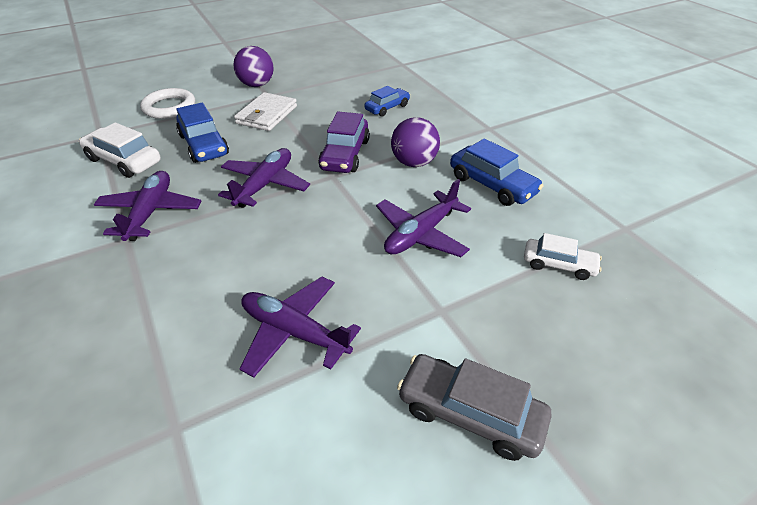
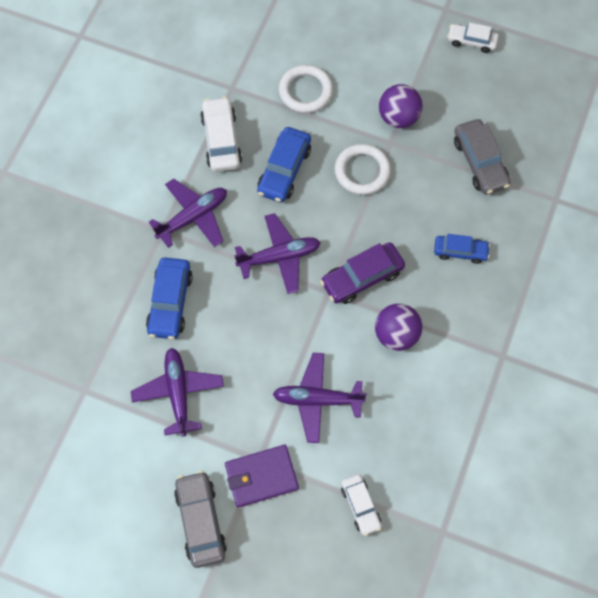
camera: 50 degrees right, 25 degrees up
white wallet [234,92,297,131] -> white ring [335,144,391,195]
blue car [450,139,544,206] -> blue car moved to [146,257,193,339]
none -> purple wallet [225,445,299,508]
none -> white car [447,23,499,53]
none -> grey car [454,119,510,195]

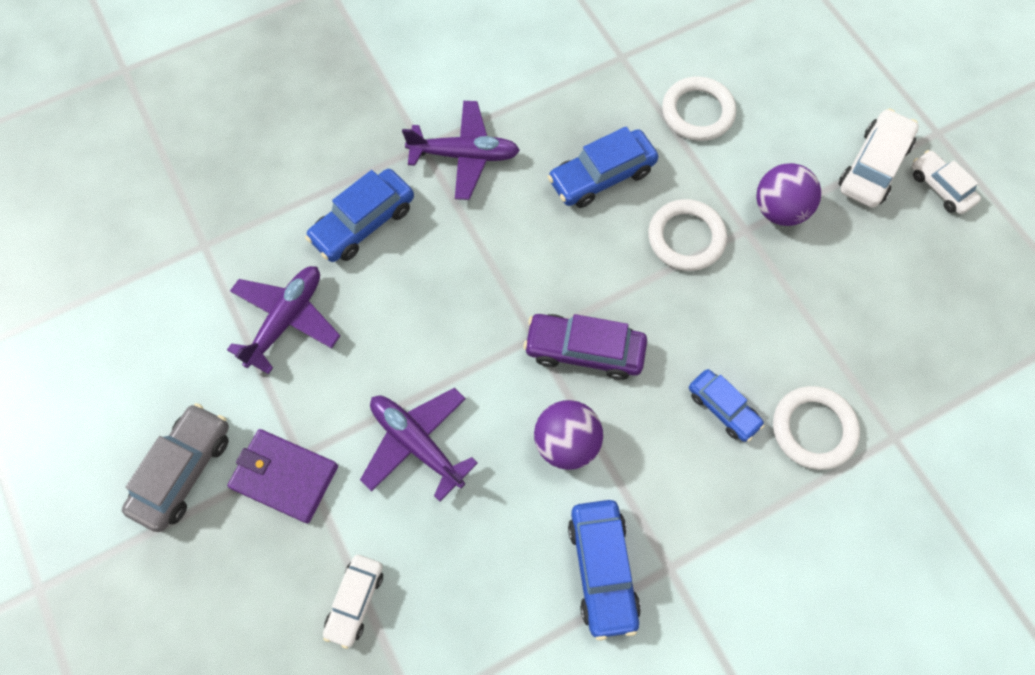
camera: 40 degrees right, 0 degrees up
white car [200,96,242,172] -> white car moved to [839,108,919,208]
purple plane [234,213,321,294] -> none
grey car [454,119,510,195] -> none
none -> blue car [568,500,641,640]
none -> white ring [773,386,860,470]

